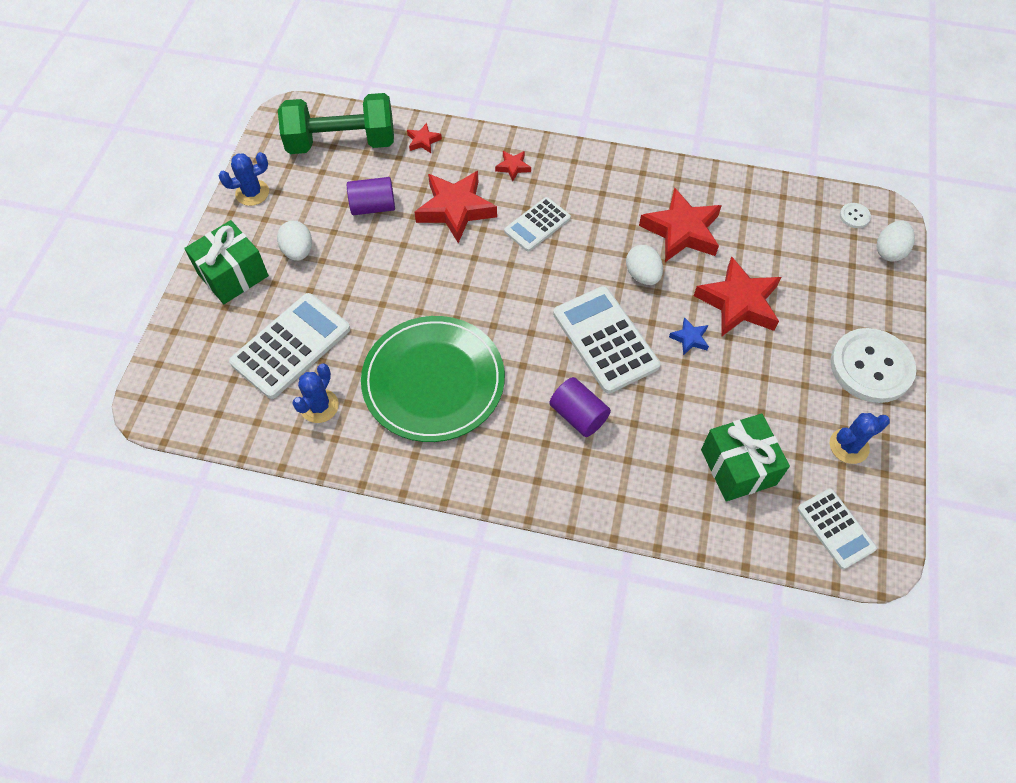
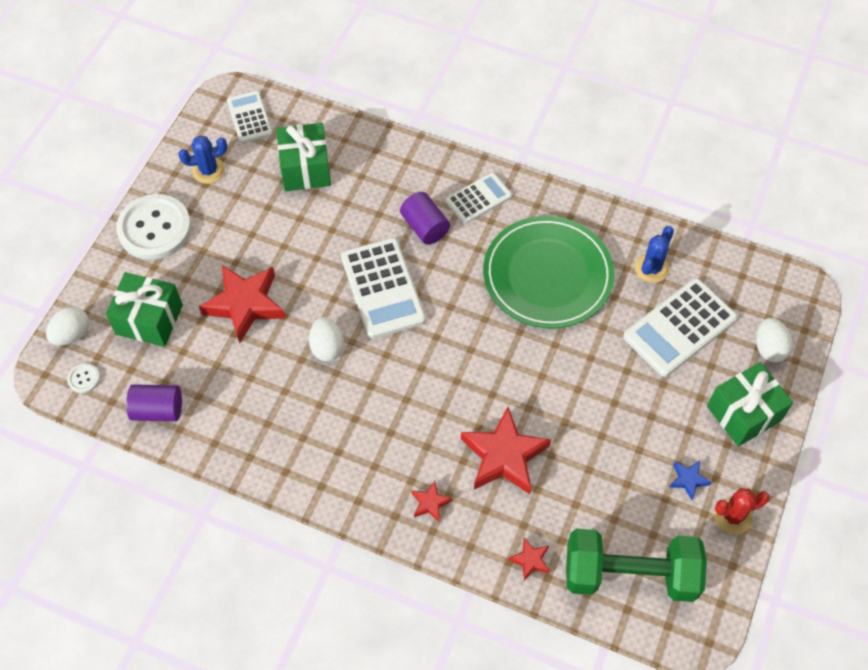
camera: 170 degrees left, 0 degrees up
blue cactus [219,152,269,206] -> red cactus [714,488,770,535]
white egg [277,221,312,261] -> white egg moved to [756,318,793,362]
purple cylinder [347,177,395,215] -> purple cylinder moved to [126,384,182,421]
white calculator [504,197,571,252] -> white calculator moved to [445,173,512,224]
red star [639,187,722,262] -> none
blue star [669,317,709,355] -> blue star moved to [669,460,712,500]
none -> green gift [106,272,183,347]

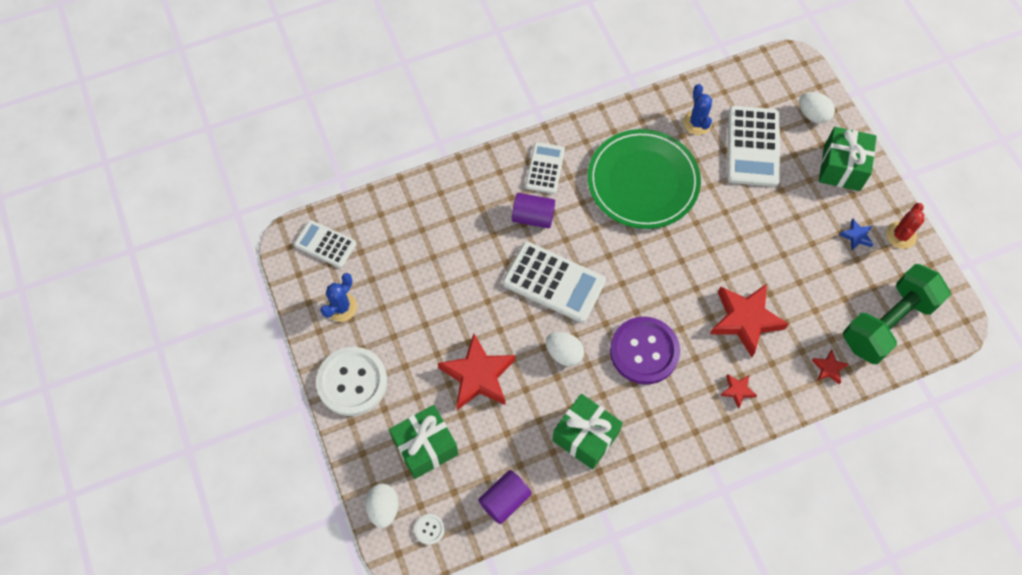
camera: 45 degrees left, 5 degrees up
green gift [276,123,331,191] -> green gift moved to [552,394,623,470]
none -> purple button [610,317,680,385]

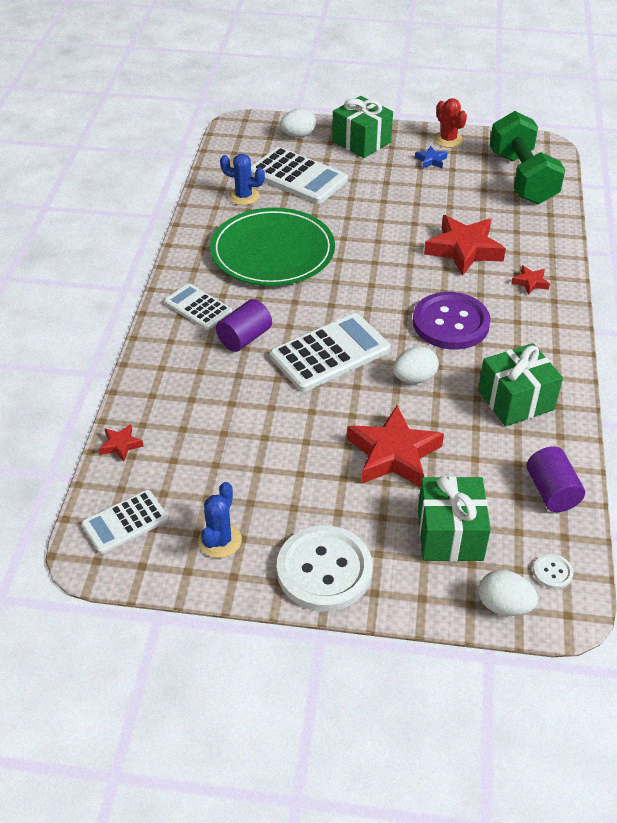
camera: 60 degrees left, 20 degrees down
blue cactus [320,273,357,322] -> blue cactus turned 45 degrees clockwise [198,482,242,558]
red star [812,350,849,384] -> red star moved to [99,424,144,462]

